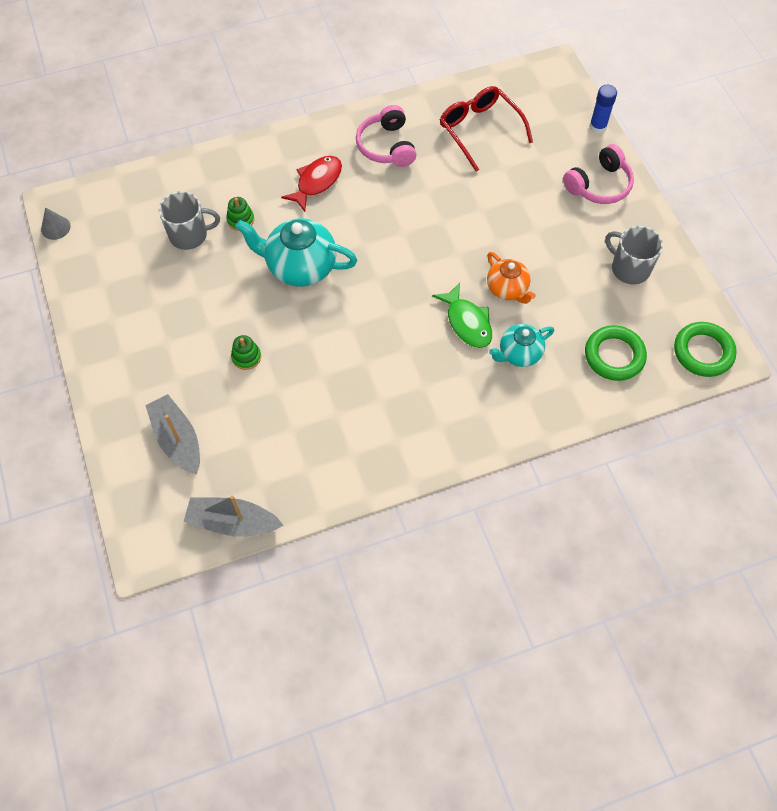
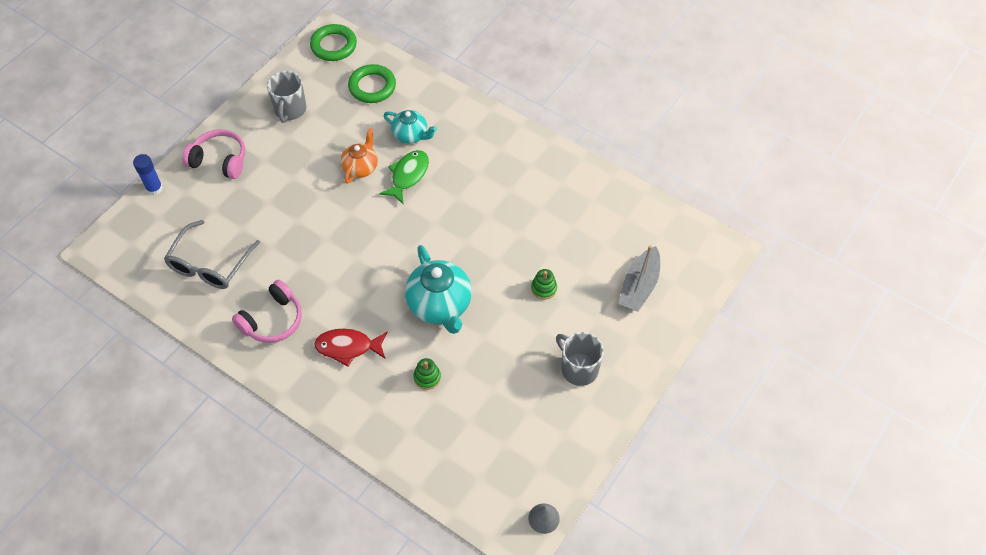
camera: 125 degrees left, 5 degrees down
grey mug [158,191,220,250] -> grey mug moved to [556,332,604,386]
grey boat [183,495,283,537] -> none
red glasses [440,86,533,172] -> grey glasses [164,220,260,289]

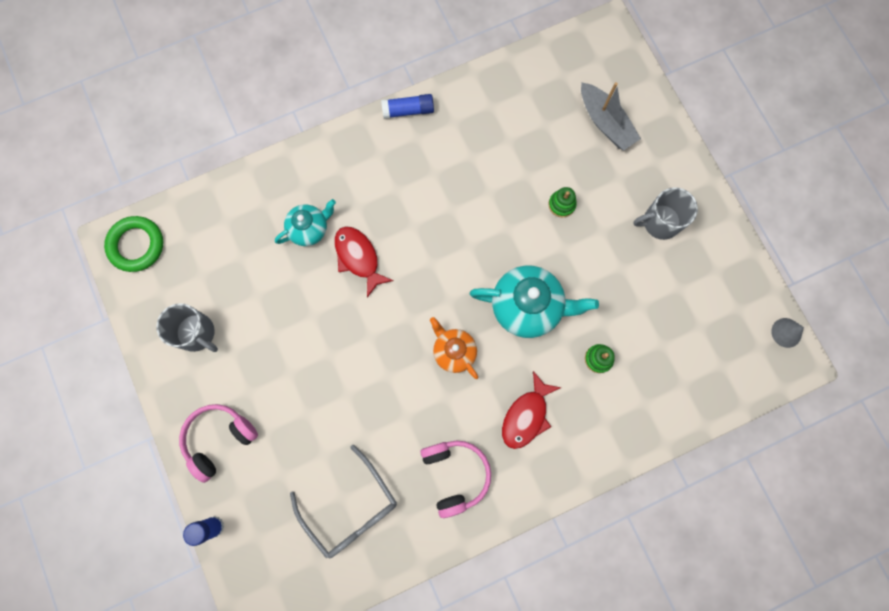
camera: 60 degrees left, 20 degrees up
orange teapot [341,128,378,184] -> orange teapot moved to [430,317,478,379]
green ring [348,64,396,103] -> none
green fish [379,150,429,205] -> red fish [334,226,394,297]
none -> blue glue stick [381,94,434,119]

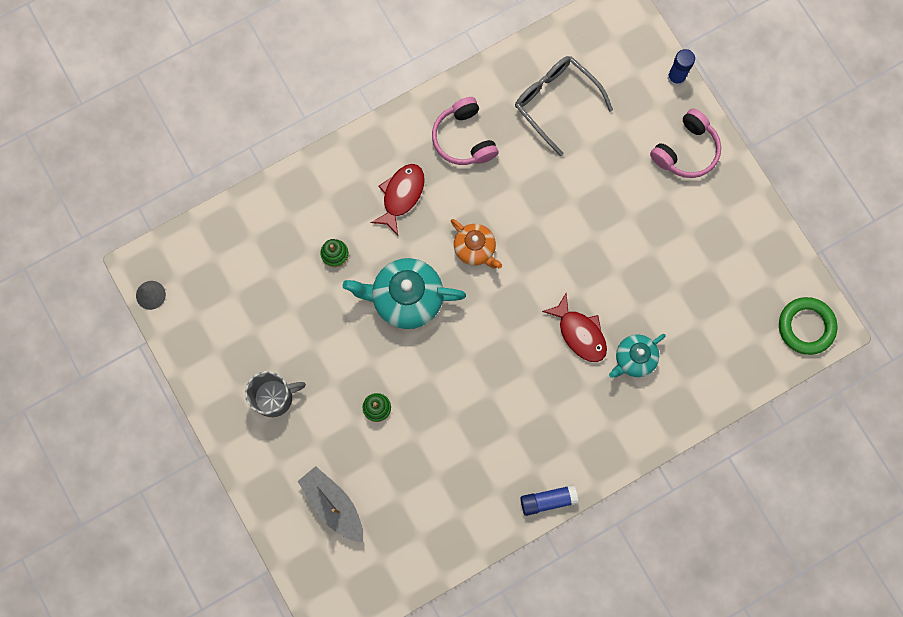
camera: 175 degrees right, 0 degrees up
grey mug [156,303,218,352] -> none

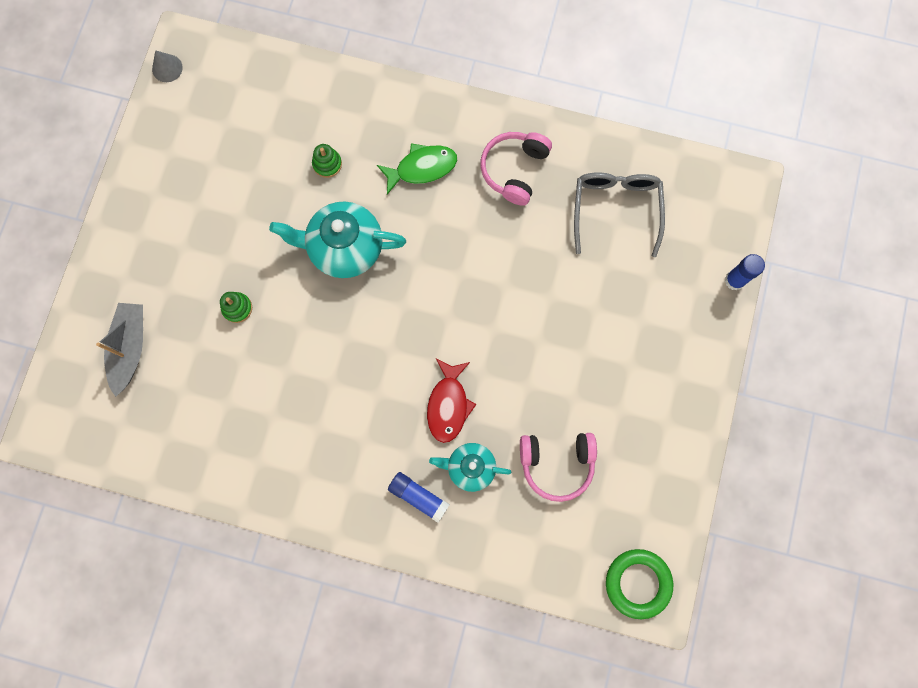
camera: 45 degrees right, 0 degrees up
grey mug [245,371,306,417] -> none
turquoise teapot [343,258,466,329] -> turquoise teapot turned 45 degrees counterclockwise [269,202,406,278]
red fish [370,164,425,235] -> green fish [377,143,457,195]
orange teapot [451,219,502,268] -> none
blue glue stick [520,485,578,516] -> blue glue stick moved to [388,472,450,523]
pink headphones [650,108,721,178] -> pink headphones moved to [520,433,597,502]

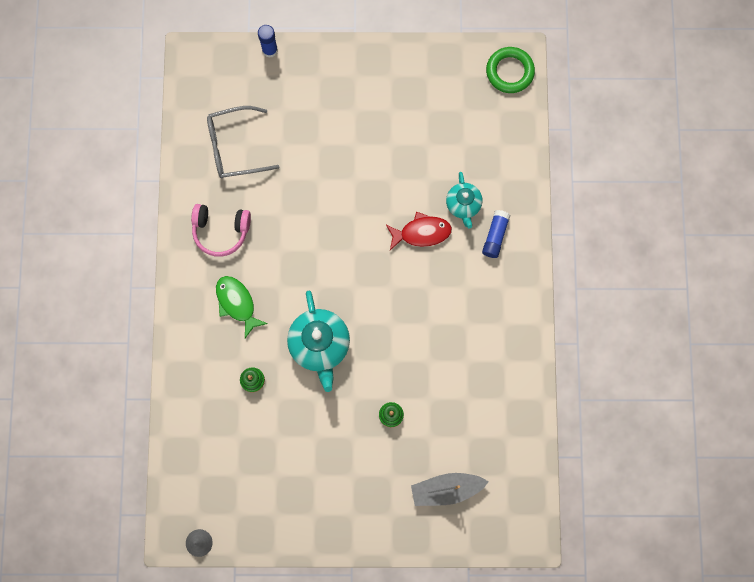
camera: 105 degrees left, 0 degrees up
pink headphones [520,433,597,502] -> none

